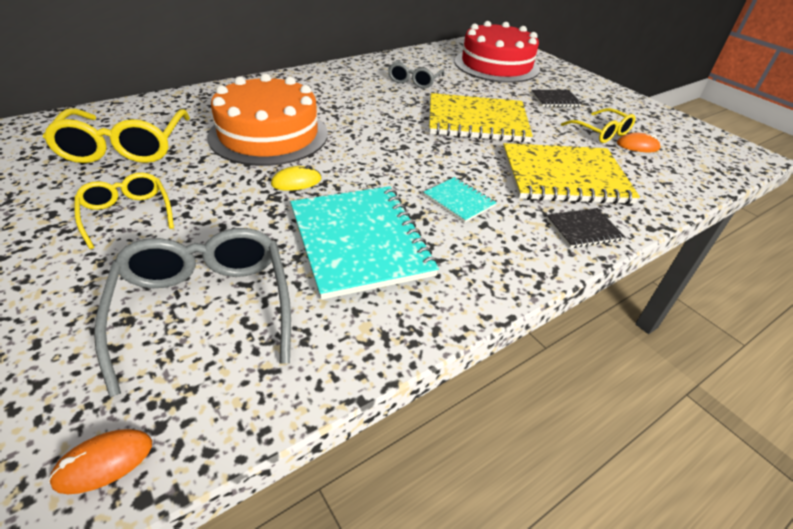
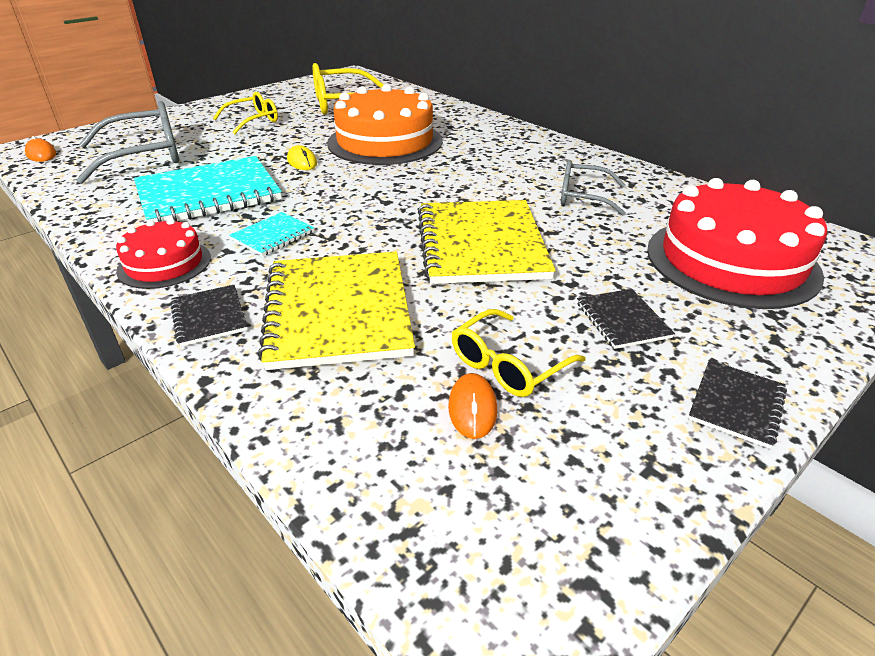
camera: 85 degrees right, 5 degrees down
none -> red cake [116,218,211,289]
none -> black notebook [688,360,787,449]

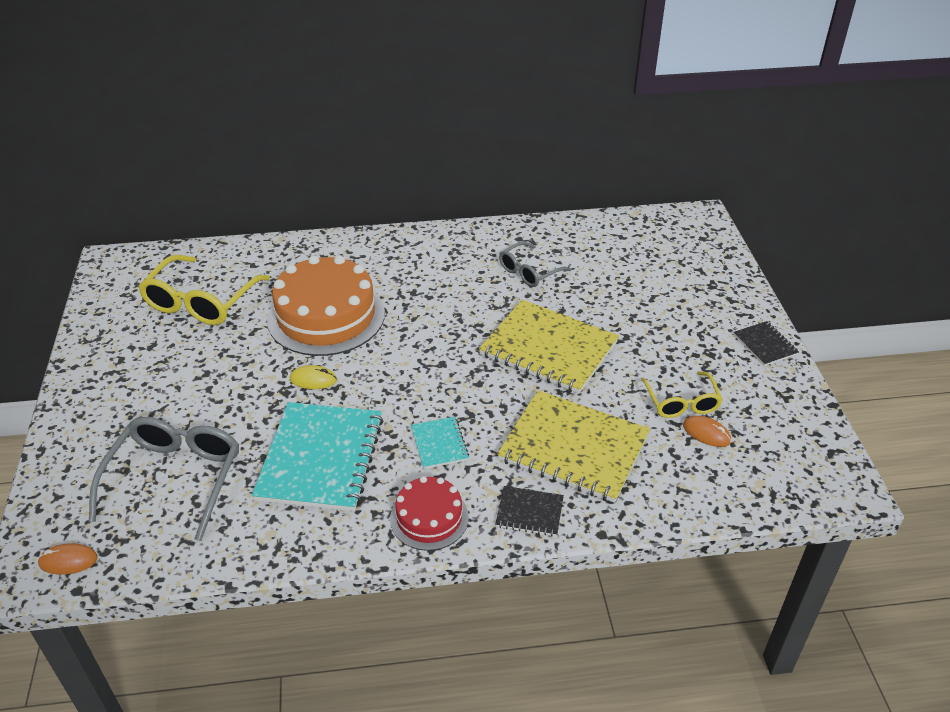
camera: 55 degrees left, 5 degrees up
yellow glasses [213,92,278,134] -> none
black notebook [577,289,675,349] -> none
red cake [647,178,827,309] -> none

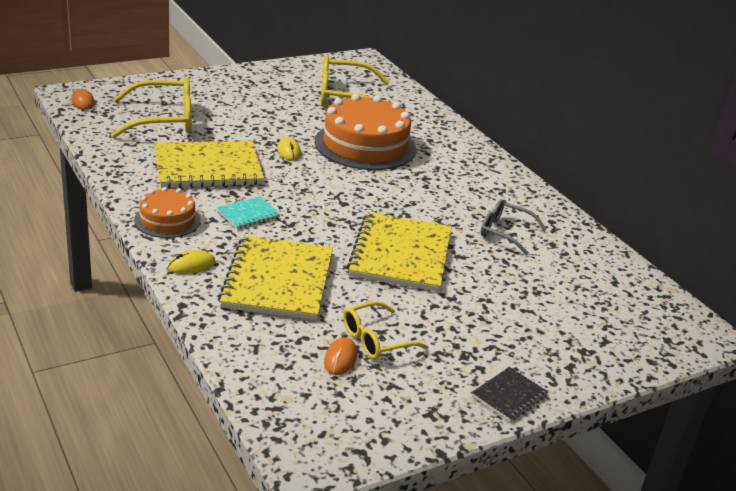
camera: 65 degrees right, 10 degrees down
grey glasses [89,417,239,541] -> yellow glasses [111,77,191,138]
turquoise notebook [252,402,383,511] -> yellow notebook [154,140,264,188]
red cake [390,476,469,551] -> orange cake [134,187,201,238]
black notebook [495,486,564,536] -> yellow mouse [168,250,216,274]

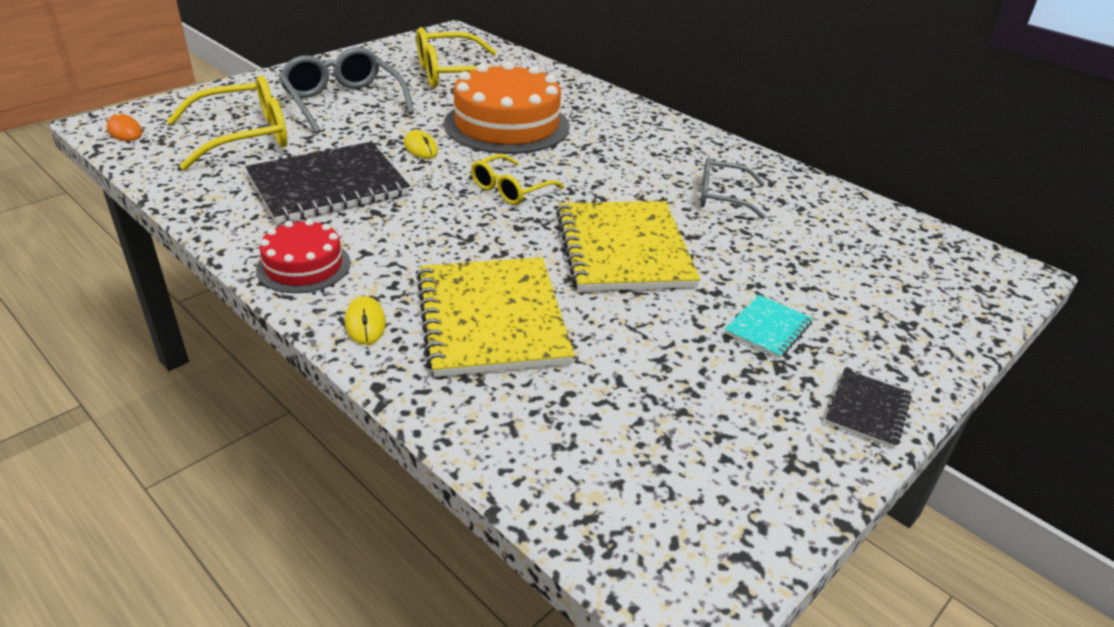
camera: 15 degrees left, 5 degrees up
orange cake [134,187,201,238] -> red cake [256,219,351,293]
yellow notebook [154,140,264,188] -> black notebook [245,142,410,224]
yellow mouse [168,250,216,274] -> yellow mouse turned 60 degrees counterclockwise [345,296,386,345]
turquoise notebook [217,196,281,229] -> turquoise notebook moved to [724,295,813,359]
orange mouse [324,337,357,375] -> none
yellow glasses [343,301,429,359] -> yellow glasses moved to [471,154,565,205]
none -> grey glasses [278,47,414,134]

